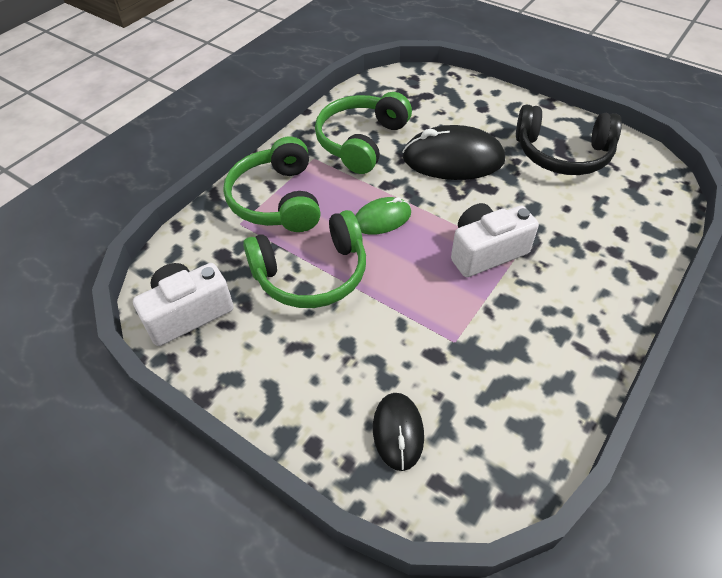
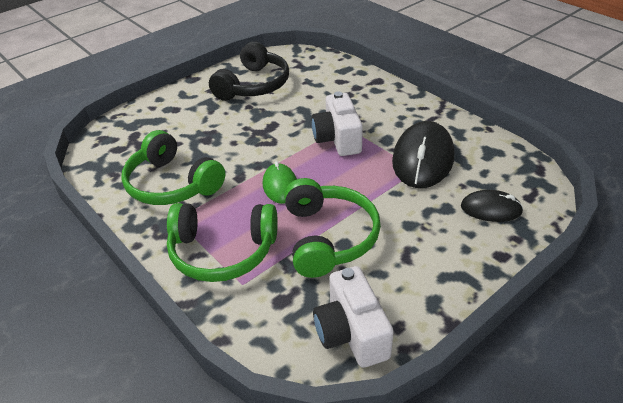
camera: 75 degrees left, 10 degrees down
black mouse [402,125,505,180] -> black mouse moved to [392,121,454,188]

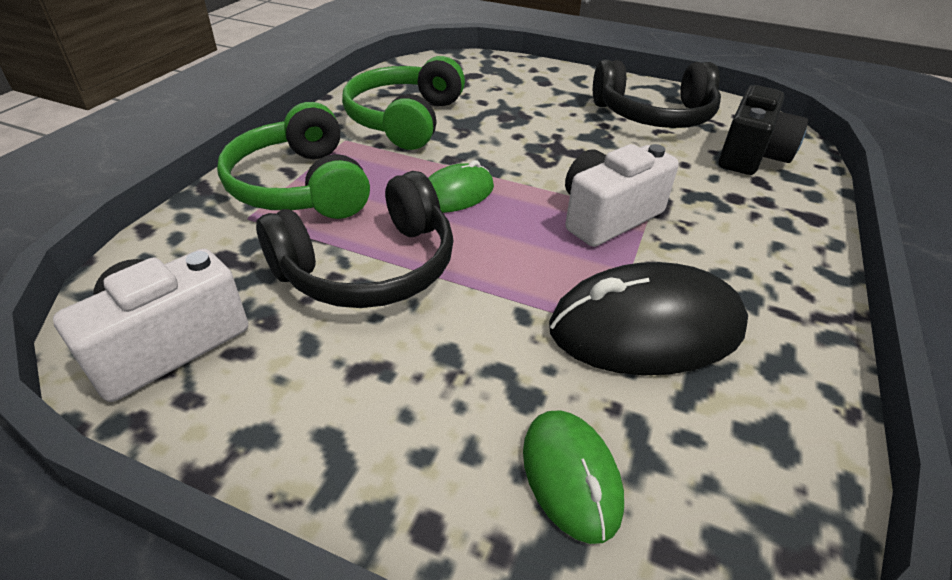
camera: 60 degrees right, 0 degrees up
green headphones [284,178,381,278] -> black headphones [256,171,454,308]
black mouse [461,190,523,222] -> green mouse [523,410,624,544]
none -> black camera [718,85,808,175]

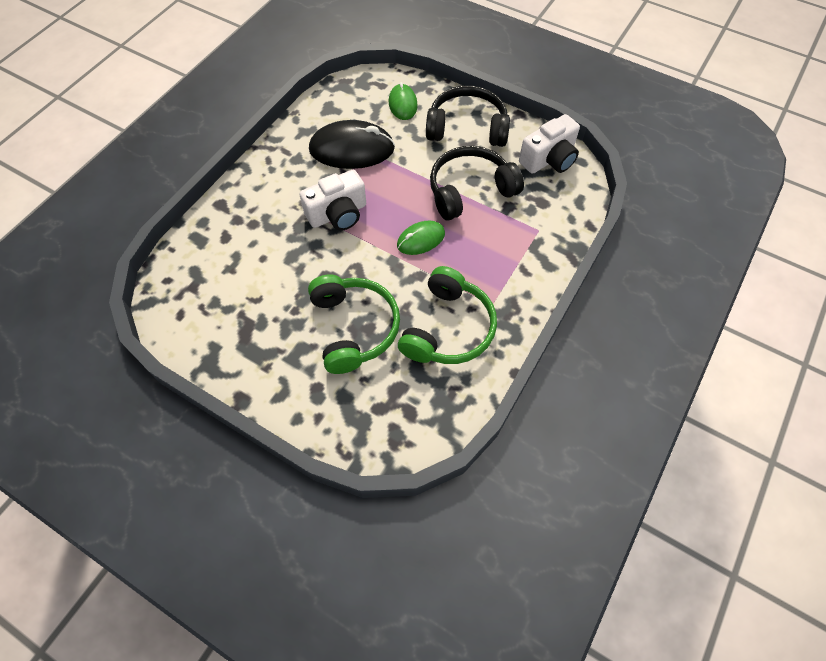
camera: 170 degrees left, 20 degrees up
green headphones [217,102,370,219] -> green headphones moved to [308,275,400,374]
black headphones [593,60,721,128] -> black headphones moved to [426,86,510,147]
black camera [718,85,808,175] -> none

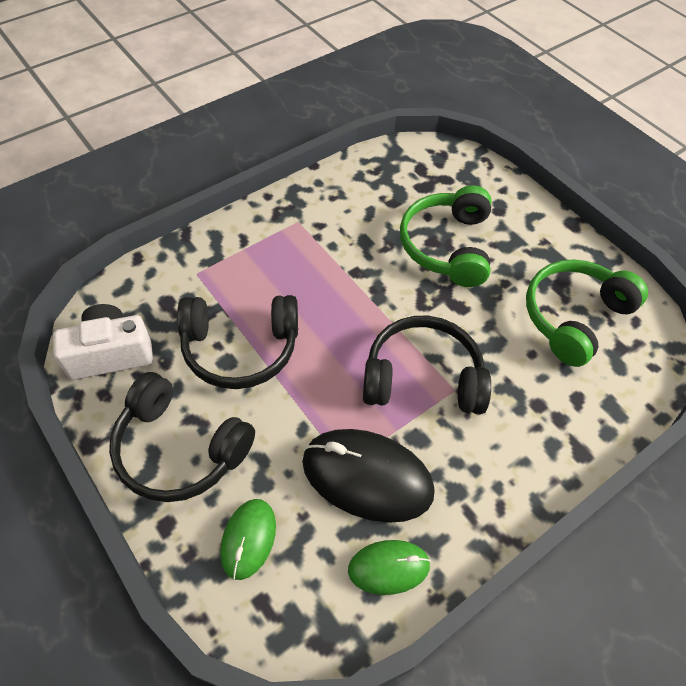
camera: 160 degrees left, 5 degrees down
white camera [300,170,366,231] -> black headphones [363,316,491,414]
green mouse [397,221,445,255] -> green mouse moved to [348,540,431,595]
green headphones [398,266,497,364] -> green headphones moved to [526,259,648,367]

